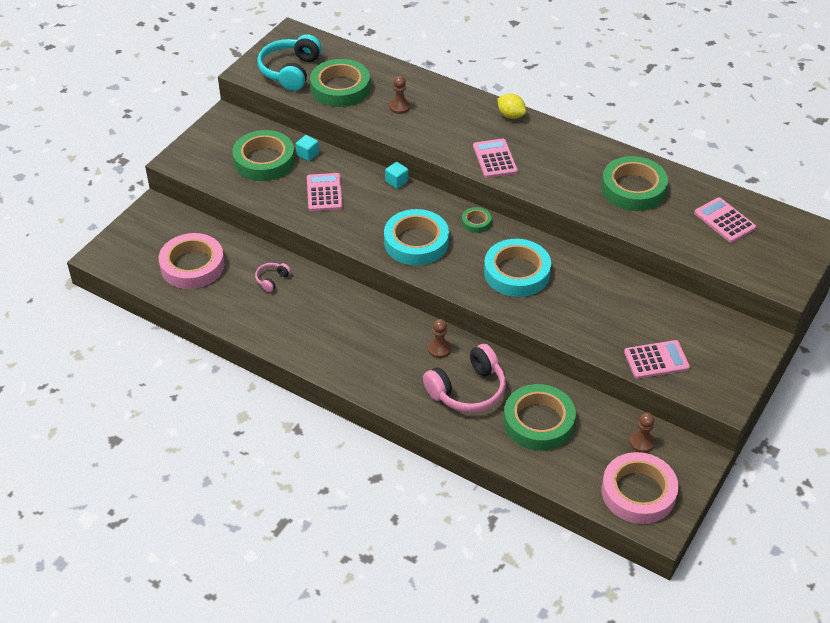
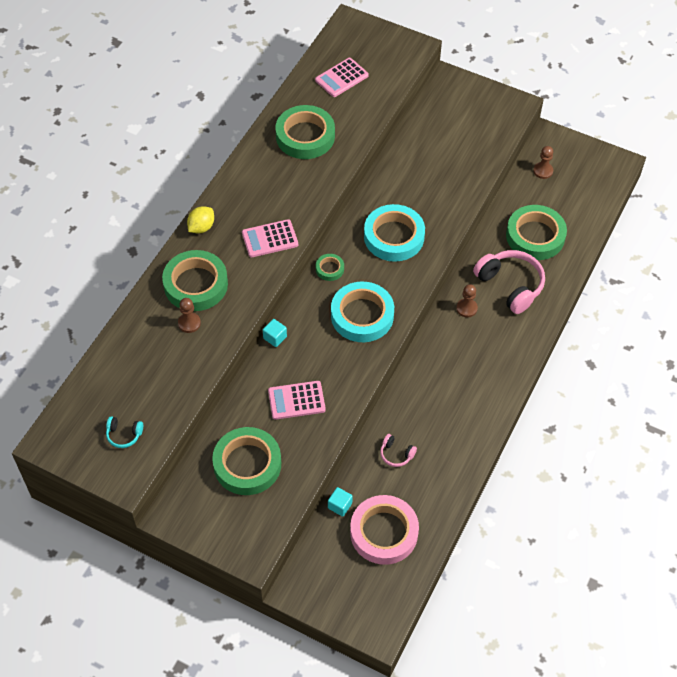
camera: 95 degrees left, 10 degrees up
turquoise headphones [257,34,322,91] -> turquoise headphones [106,417,143,448], size x0.47
turquoise cube [296,135,319,161] -> turquoise cube moved to [328,487,353,517]
green tape [310,59,370,107] -> green tape moved to [162,250,228,311]
pink tape [602,452,678,524] -> none
pink calculator [624,340,690,379] -> none

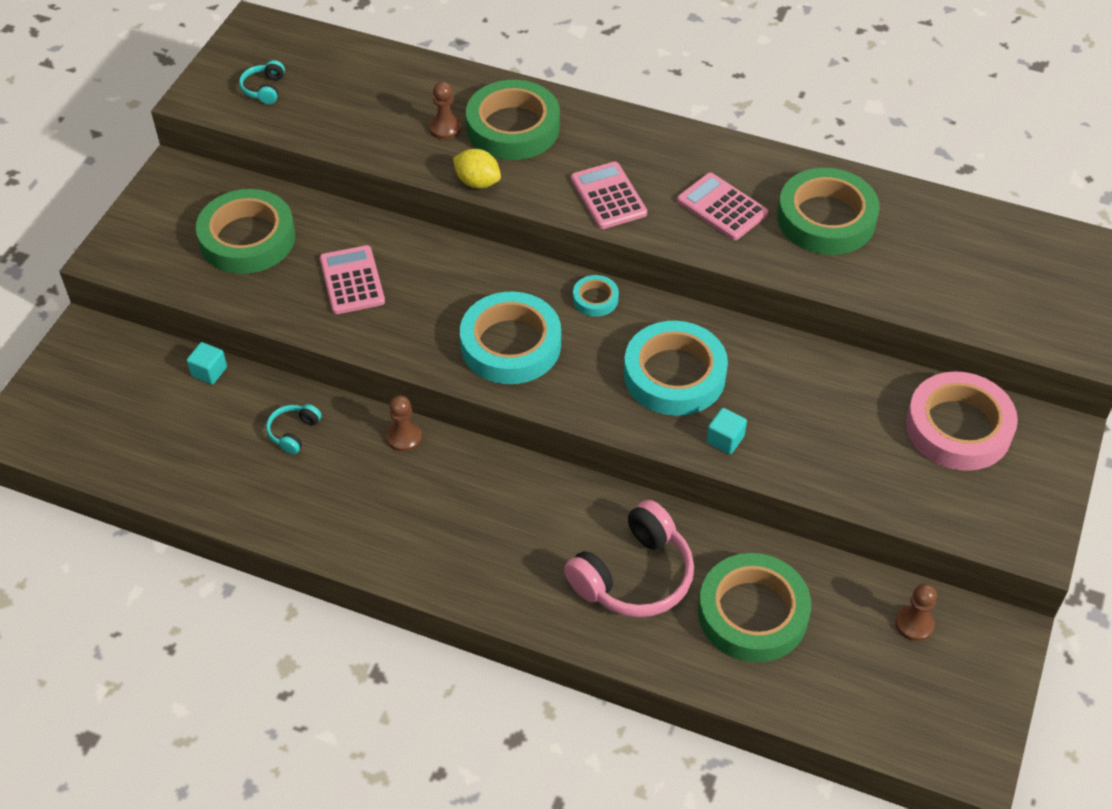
camera: 85 degrees right, 5 degrees down
yellow lemon [187,206,214,233] -> yellow lemon moved to [453,149,501,189]
turquoise cube [263,319,287,347] -> turquoise cube moved to [706,408,747,454]
pink calculator [315,58,369,97] -> pink calculator moved to [677,173,768,240]
green tape [316,254,344,281] -> turquoise tape [573,275,619,317]
pink tape [350,495,419,565] -> pink tape moved to [906,371,1018,471]
pink headphones [380,434,417,467] -> turquoise headphones [266,404,322,455]
brown pawn [456,284,478,317] -> brown pawn moved to [386,395,422,452]

